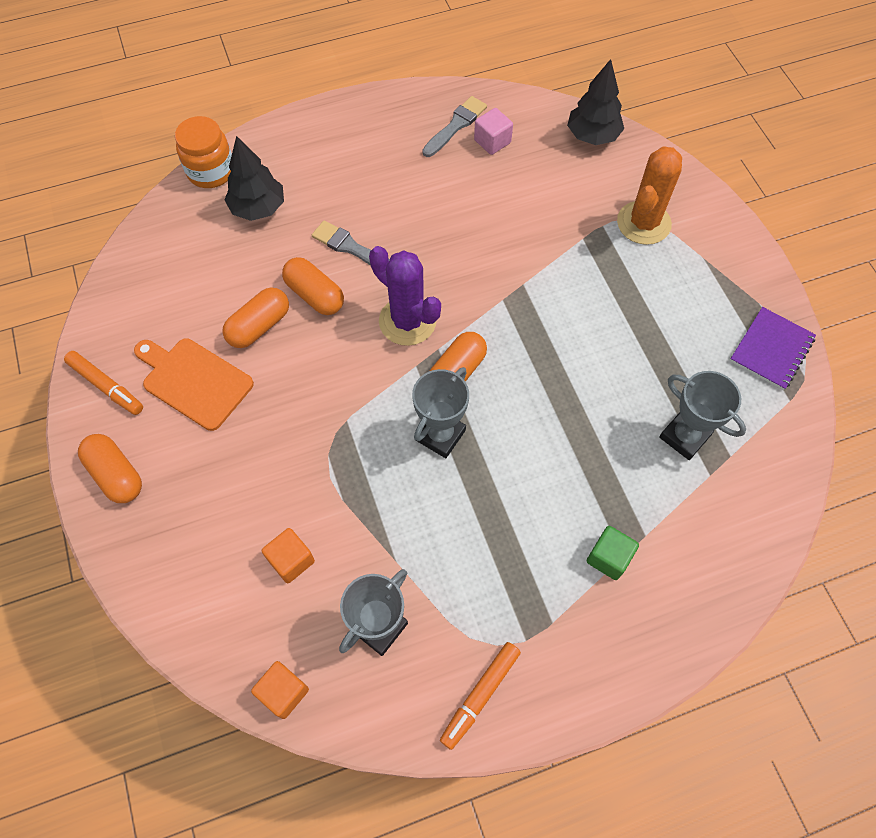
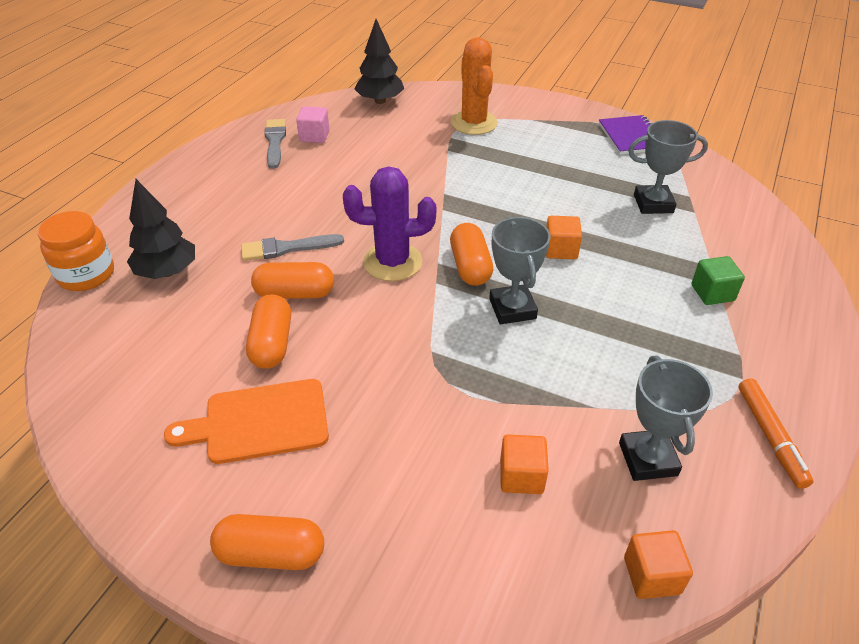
camera: 45 degrees left, 20 degrees down
orange marker [64,351,143,415] -> none
none -> orange cube [546,216,582,259]

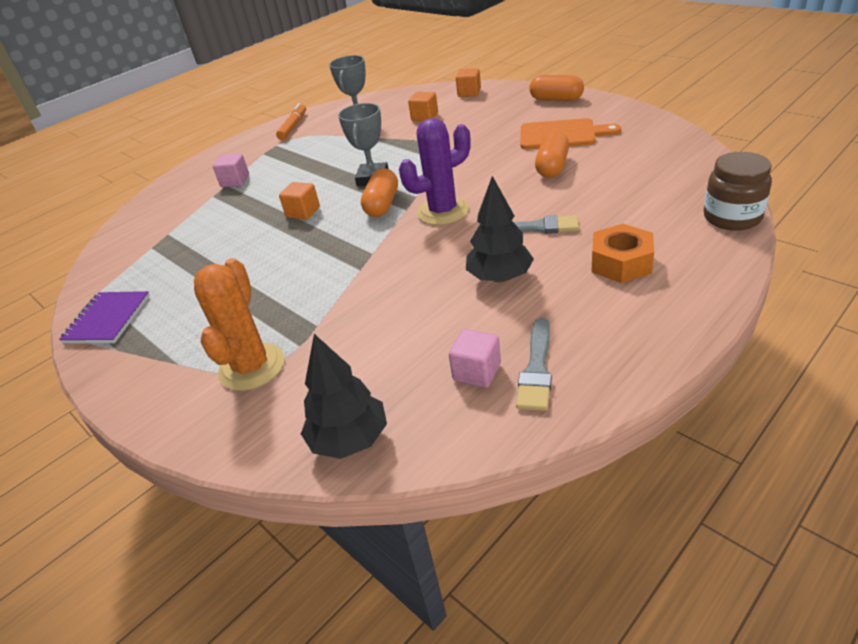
camera: 155 degrees left, 5 degrees down
orange jar [38,211,114,291] -> brown jar [703,152,772,230]
black tree [127,179,195,279] -> black tree moved to [466,176,534,283]
orange capsule [251,262,334,299] -> none
purple cactus [343,166,436,281] -> purple cactus turned 45 degrees counterclockwise [399,118,471,225]
orange cube [624,530,693,599] -> orange cube moved to [456,68,481,97]
grey trophy [628,120,708,214] -> none
green cube [691,256,745,305] -> pink cube [213,154,249,187]
none -> orange nut [591,224,654,283]

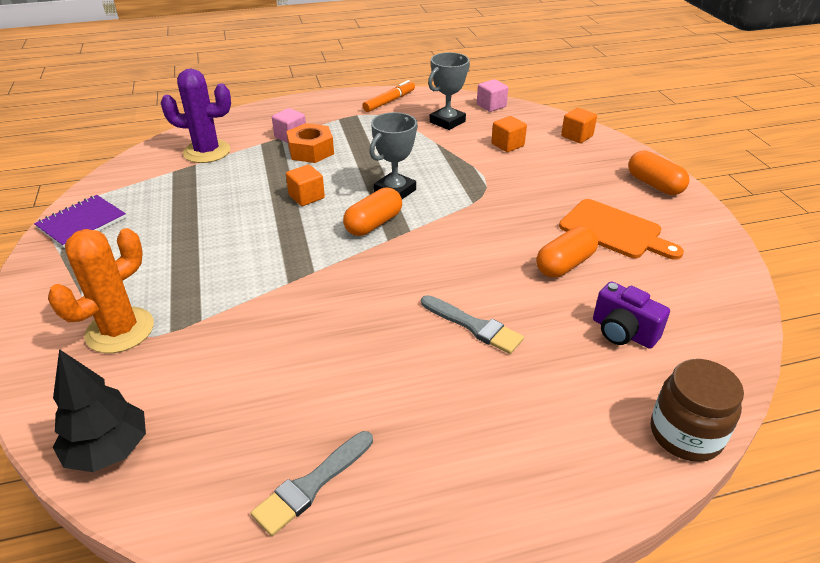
camera: 25 degrees right, 0 degrees up
purple cactus [399,118,471,225] -> purple cactus moved to [161,69,231,163]
pink cube [449,329,501,388] -> pink cube moved to [477,79,508,112]
black tree [466,176,534,283] -> none
orange nut [591,224,654,283] -> orange nut moved to [286,123,334,163]
none -> purple camera [593,281,670,349]

